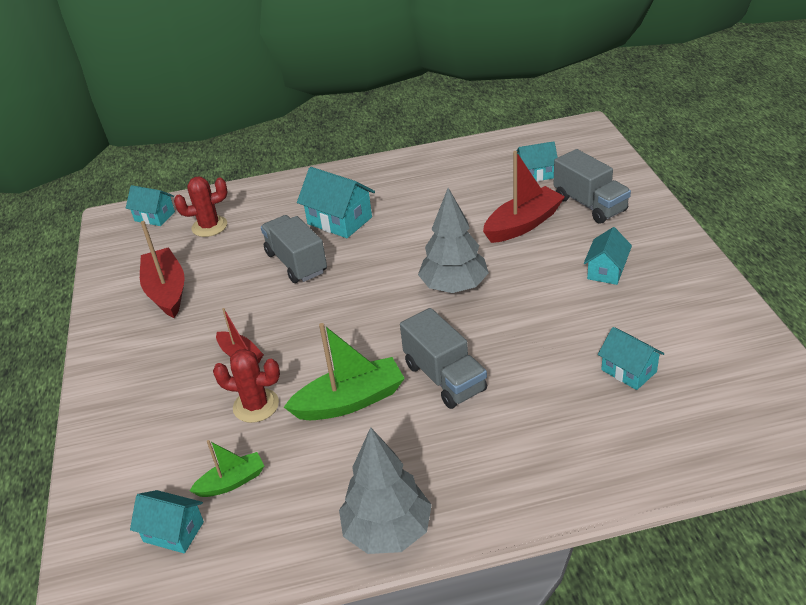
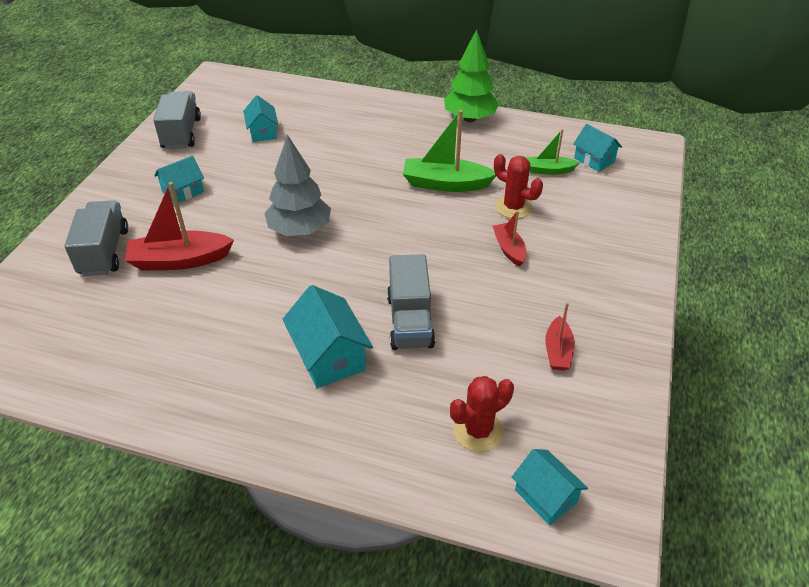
camera: 155 degrees left, 5 degrees up
red boat [140,221,185,318] -> red boat [545,302,575,371], size x0.58
red cactus [174,177,227,237] -> red cactus turned 45 degrees counterclockwise [450,376,514,452]
grey tree [339,427,432,554] -> green tree [444,29,499,122]
grey truck [400,308,487,409] -> grey truck moved to [153,91,201,149]
turquoise house [516,141,558,182] -> none

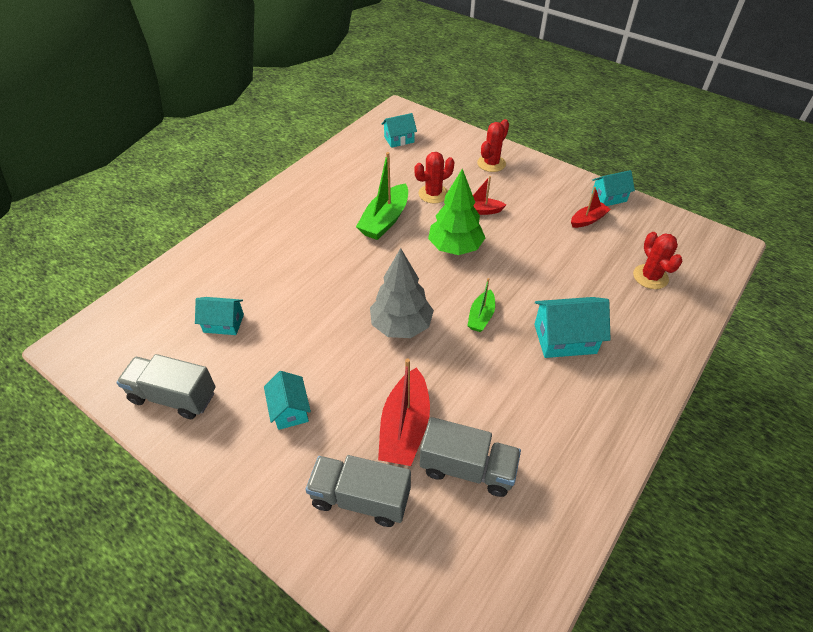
camera: 70 degrees left, 5 degrees up
grey truck [387,254,435,350] -> grey truck moved to [420,417,521,497]
green tree [444,29,499,122] -> green tree moved to [428,168,485,255]
turquoise house [512,449,588,525] -> turquoise house moved to [592,170,635,206]
green boat [526,129,580,175] -> green boat moved to [467,278,495,332]
red boat [545,302,575,371] -> red boat turned 60 degrees counterclockwise [571,187,611,228]
none -> red cactus [477,119,509,172]

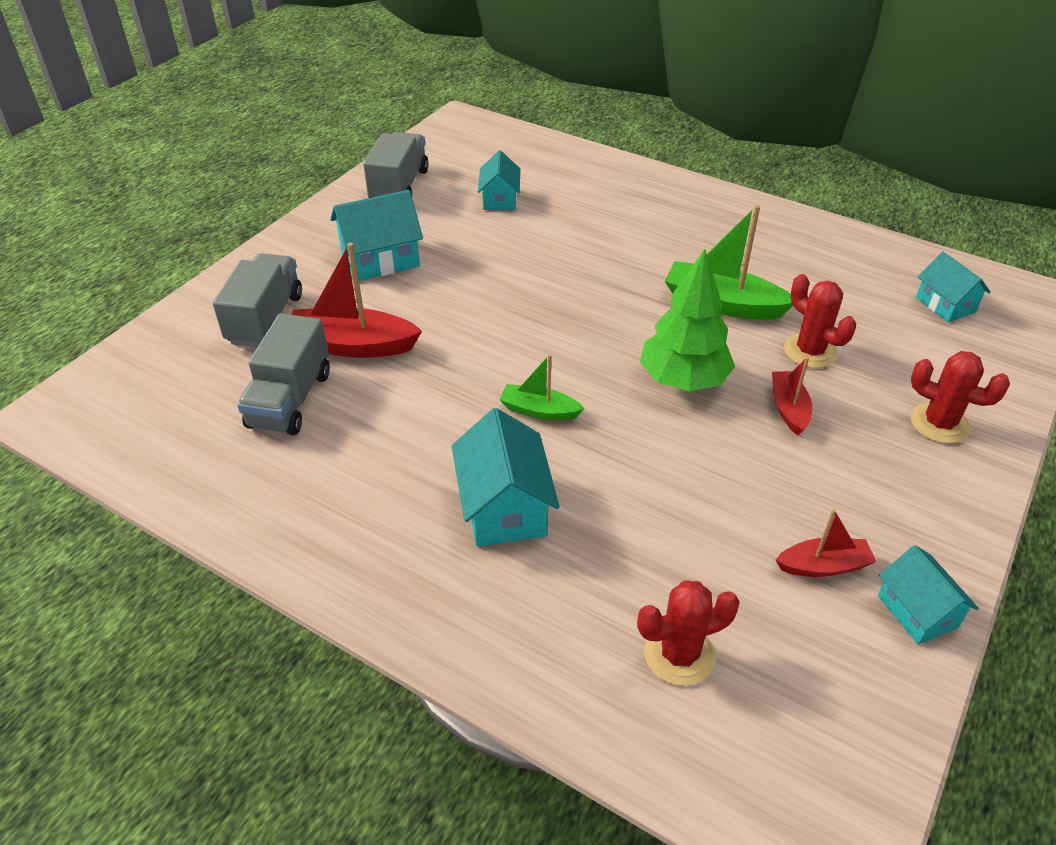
camera: 85 degrees right, 5 degrees down
turquoise house [264,371,311,430] -> turquoise house [330,190,423,281], size x1.54
grey tree [370,248,434,338] -> none
red boat [571,187,611,228] -> red boat turned 60 degrees counterclockwise [776,509,876,577]

